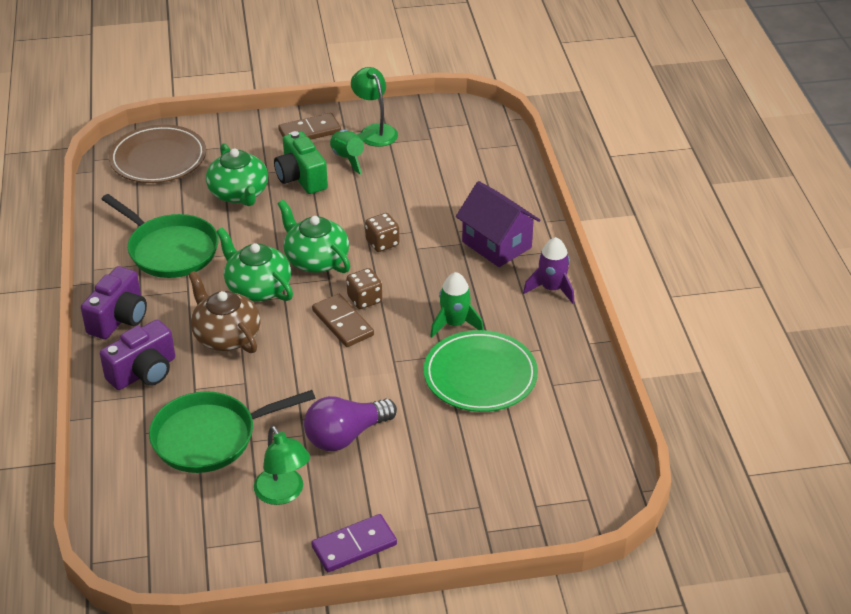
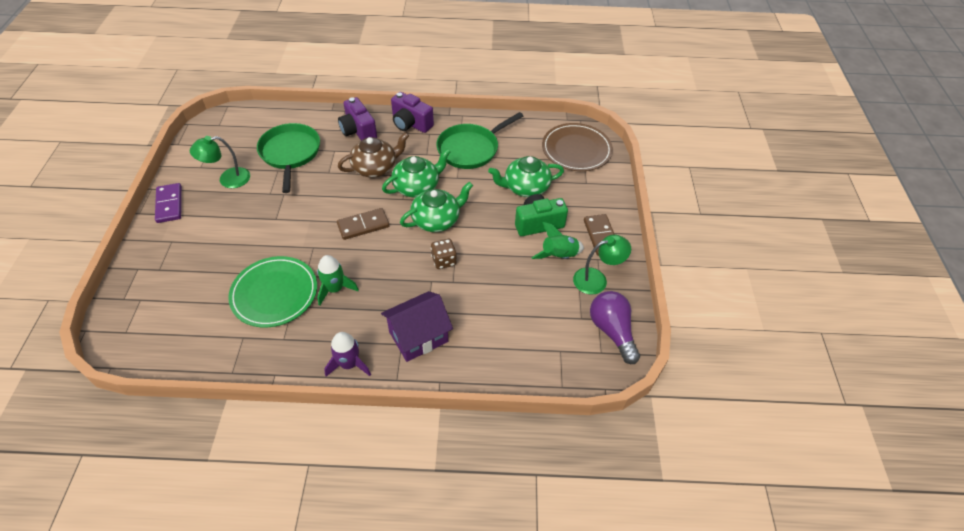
camera: 100 degrees right, 10 degrees up
purple light bulb [304,396,397,451] -> purple light bulb moved to [590,291,640,364]
brown dice [347,268,382,309] -> none

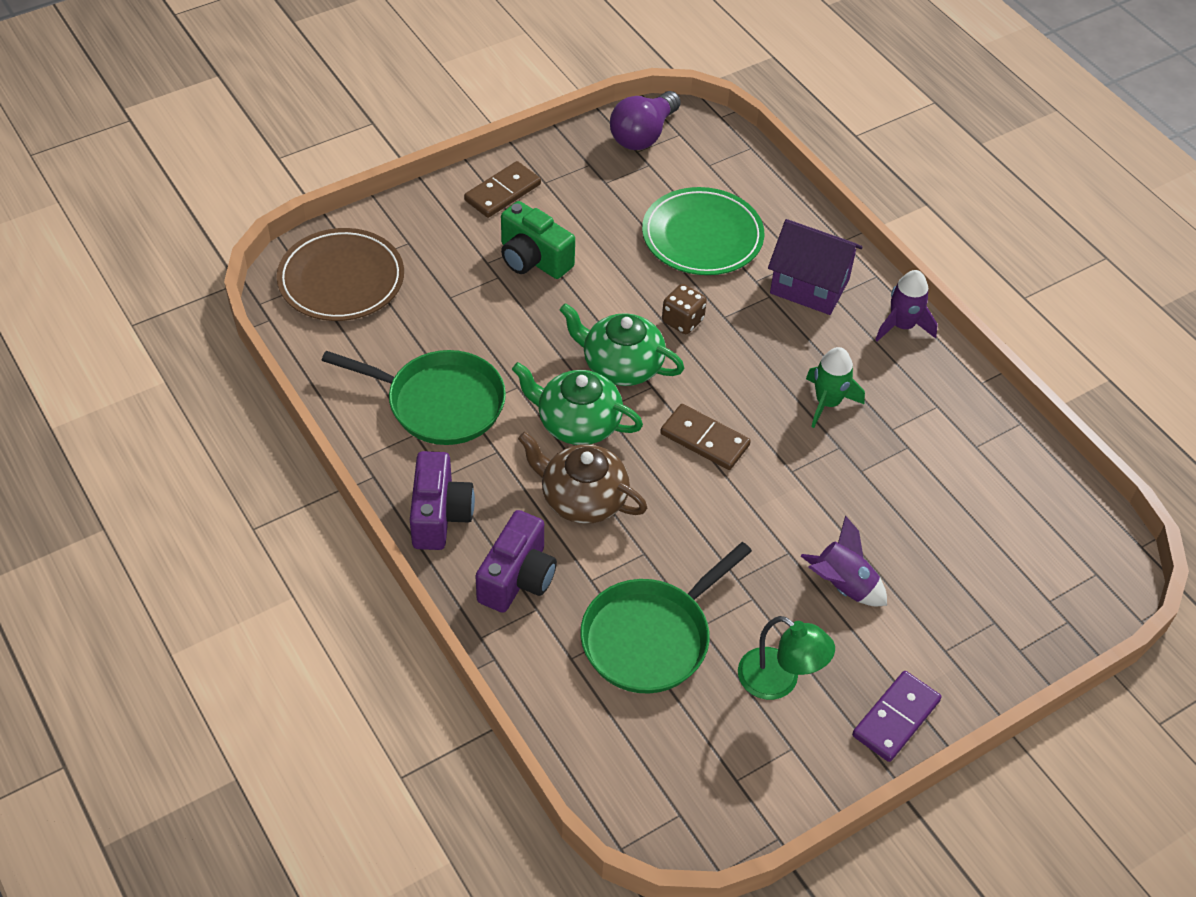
camera: 125 degrees left, 0 degrees up
green plate [228,256,317,328] -> green plate moved to [642,187,764,275]
green teapot [488,156,564,197] -> none
green rocket [531,222,584,259] -> none
green lamp [573,235,631,295] -> none
none -> purple rocket [801,515,887,606]

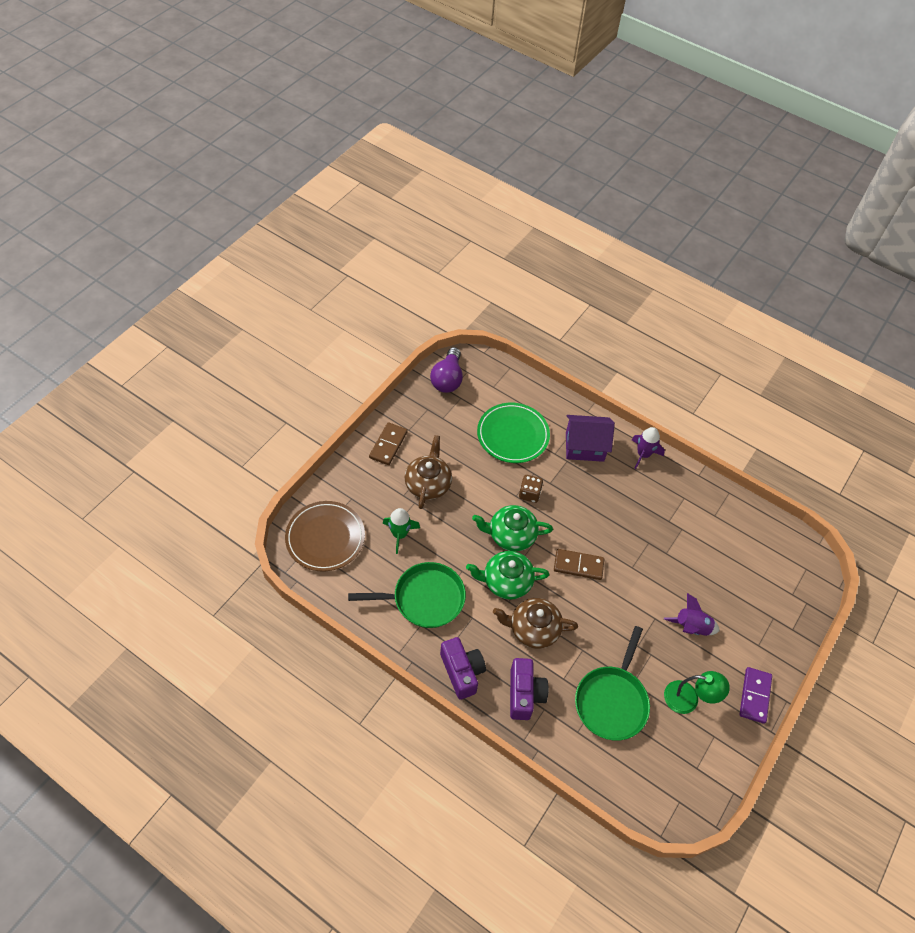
camera: 25 degrees left, 5 degrees up
green camera [501,201,575,279] -> brown teapot [404,435,452,509]
green rocket [806,347,865,428] -> green rocket moved to [383,508,420,554]

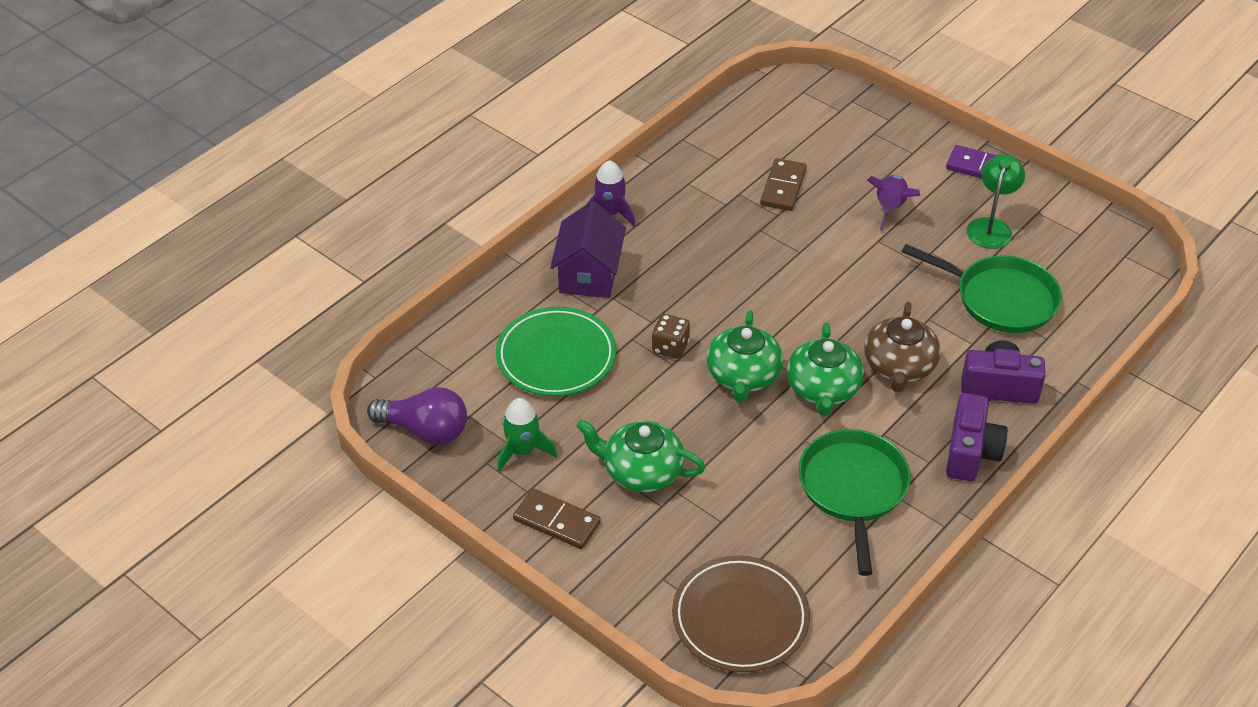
camera: 80 degrees left, 10 degrees down
green rocket [383,508,420,554] -> green rocket moved to [497,398,557,472]
brown teapot [404,435,452,509] -> green teapot [576,419,705,492]
purple camera [440,637,486,700] -> purple camera turned 120 degrees clockwise [946,393,1008,481]
brown domino [554,549,604,580] -> brown domino moved to [760,158,807,211]

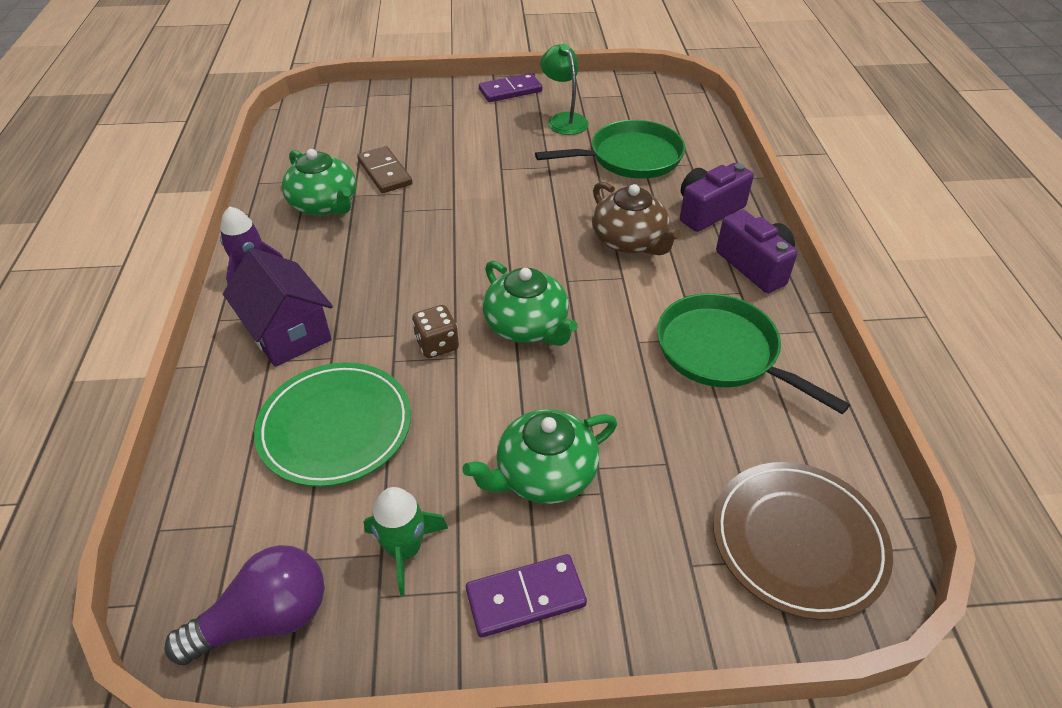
camera: 45 degrees left, 0 degrees up
brown domino [513,488,601,549] -> purple domino [466,554,587,638]
green teapot [787,322,864,416] -> green teapot moved to [282,149,356,216]
purple rocket [867,175,920,230] -> none

